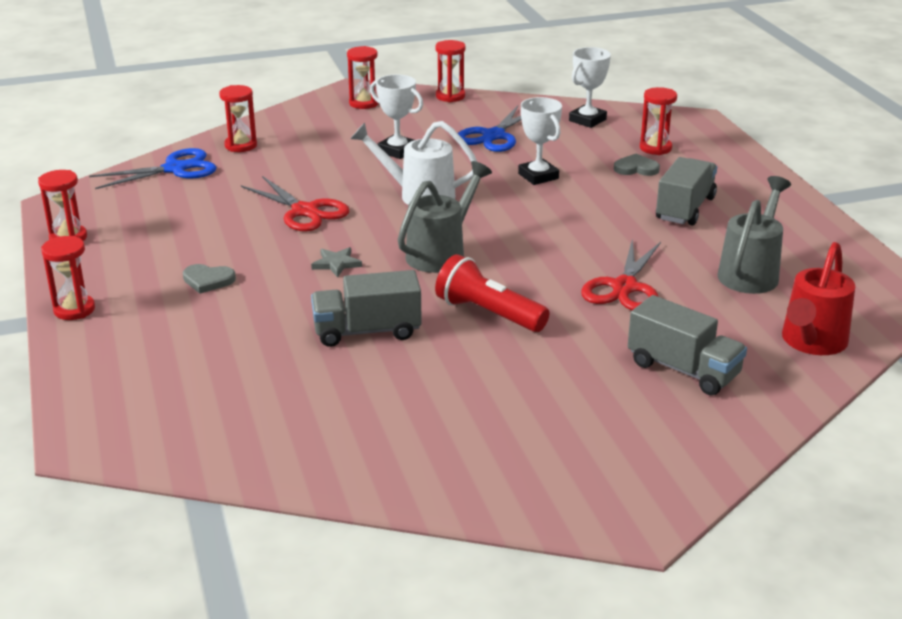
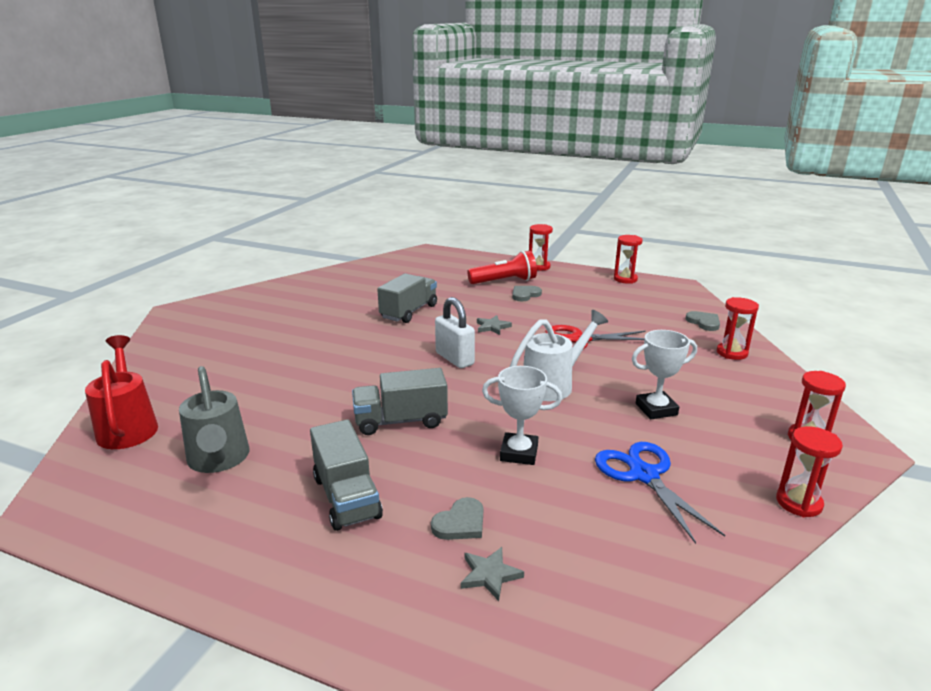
camera: 130 degrees right, 5 degrees down
blue scissors [89,148,217,189] -> grey heart [686,311,720,331]
grey watering can [398,161,492,273] -> white padlock [435,297,475,368]
red flashlight [435,254,550,332] -> red flashlight moved to [467,251,537,284]
white trophy [569,47,611,128] -> none
red scissors [581,239,661,310] -> none
grey truck [628,295,747,395] -> grey truck moved to [352,368,448,435]
red hourglass [640,87,677,155] -> grey star [461,547,524,601]

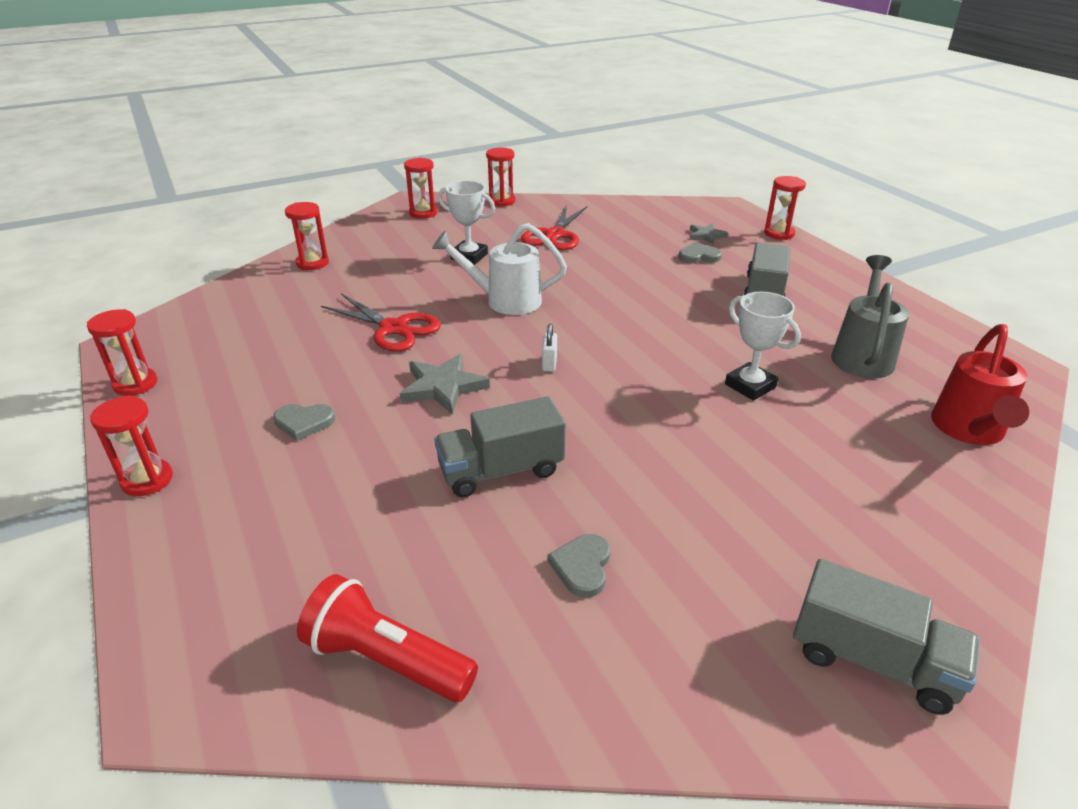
camera: 140 degrees left, 10 degrees up
grey truck [352,368,448,435] -> grey truck moved to [793,559,980,715]
white padlock [435,297,475,368] -> white padlock [542,323,557,372], size x0.53
red flashlight [467,251,537,284] -> red flashlight moved to [297,574,478,702]
grey star [477,315,512,335] -> grey star [400,354,490,414], size x1.65
white trophy [482,366,562,465] -> white trophy moved to [725,292,801,401]
blue scissors [595,442,725,544] -> red scissors [521,205,587,250]
grey heart [686,311,720,331] -> grey heart moved to [547,534,610,598]
none -> red hourglass [764,176,806,240]

